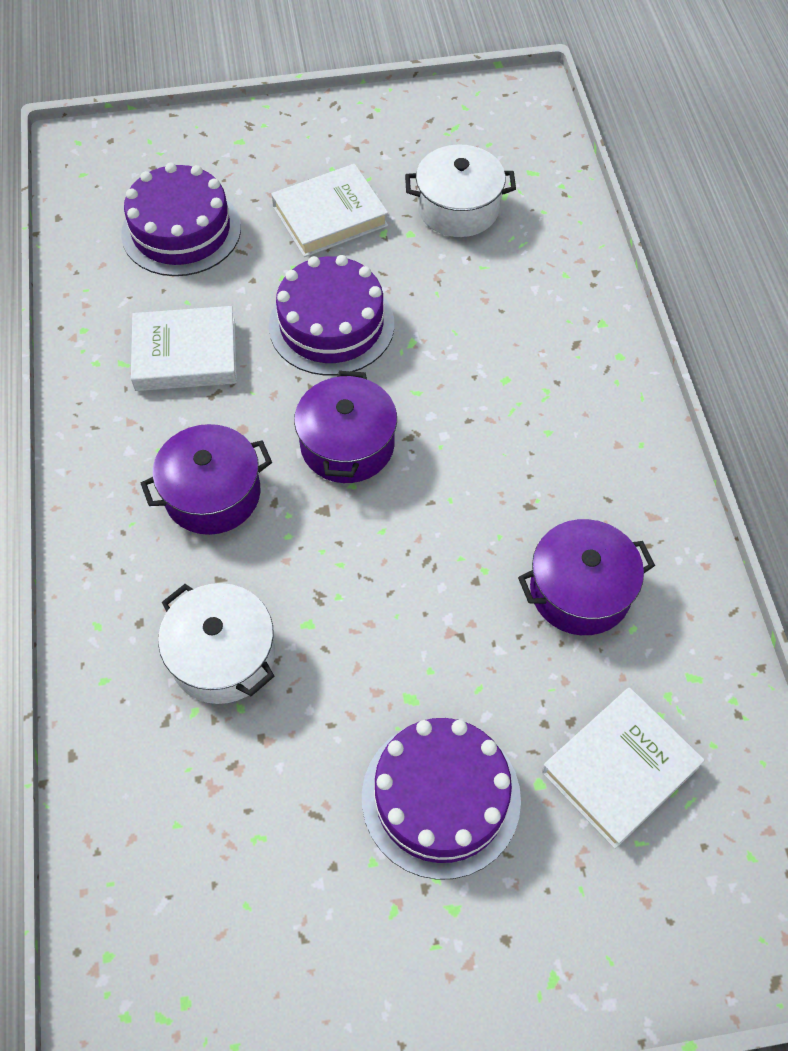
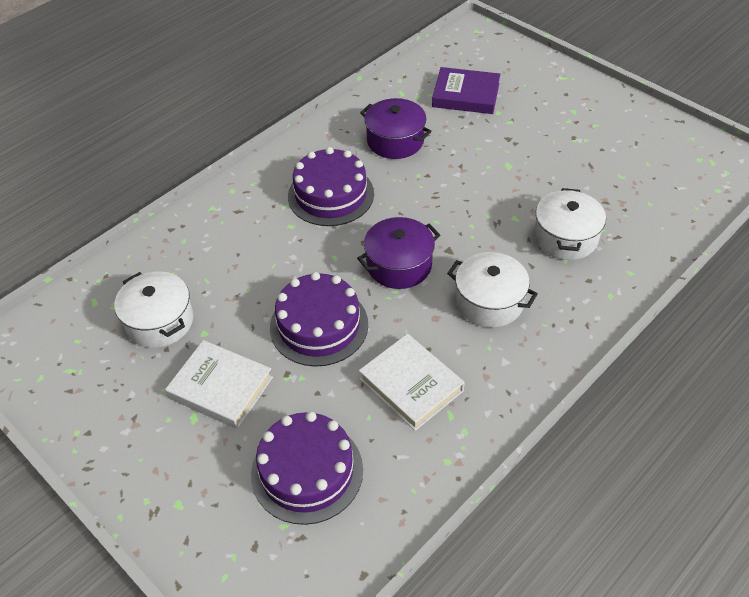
camera: 125 degrees left, 10 degrees down
purple pot [141,424,272,535] -> white pot [447,252,538,328]
purple cake [362,718,521,880] -> purple cake moved to [288,147,374,226]
white book [541,688,705,849] -> purple book [432,67,500,114]

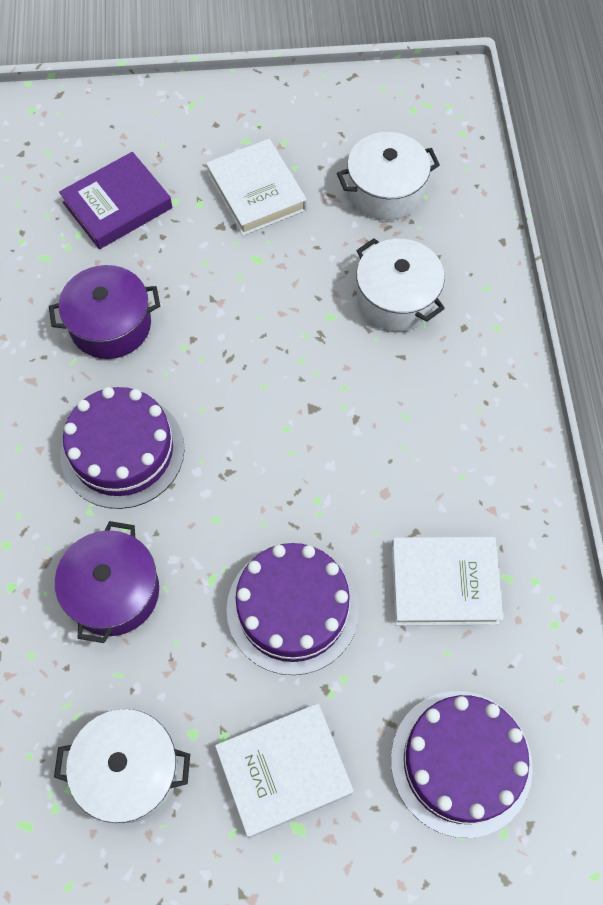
camera: 50 degrees left, 15 degrees up
purple pot [357,217,440,289] -> purple pot moved to [55,521,159,643]
white pot [447,252,538,328] -> white pot moved to [337,132,440,220]
none -> white book [206,139,307,236]

